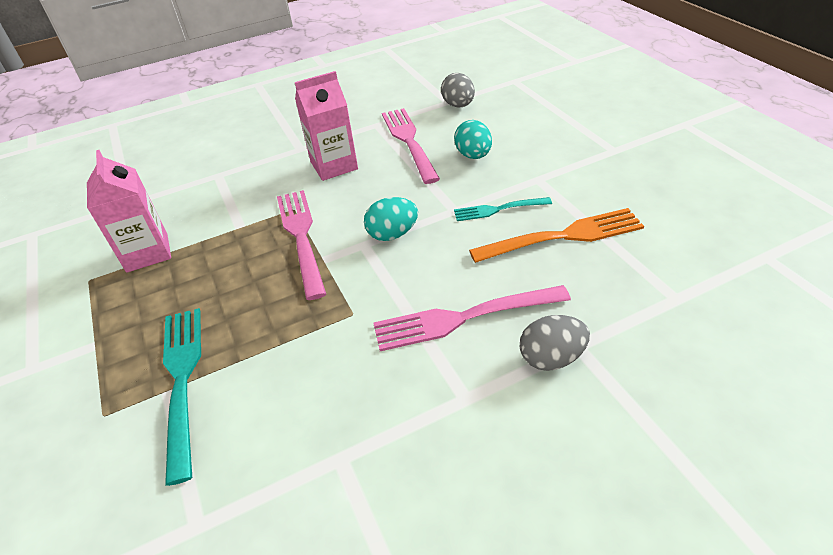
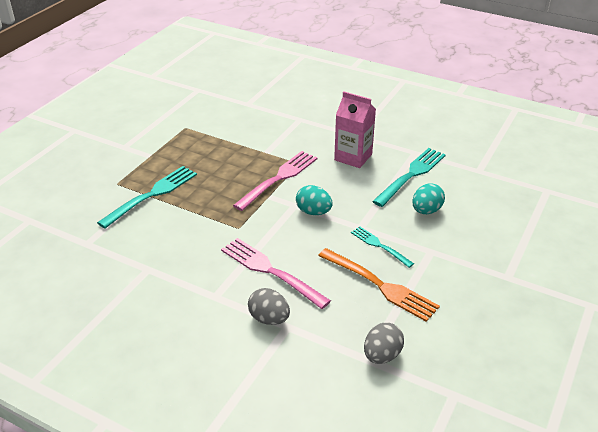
camera: 50 degrees right, 5 degrees down
pink carton [87,150,171,273] -> none
pink fork [382,108,440,184] -> turquoise fork [372,148,445,207]
grey egg [441,73,475,107] -> grey egg moved to [364,322,404,364]

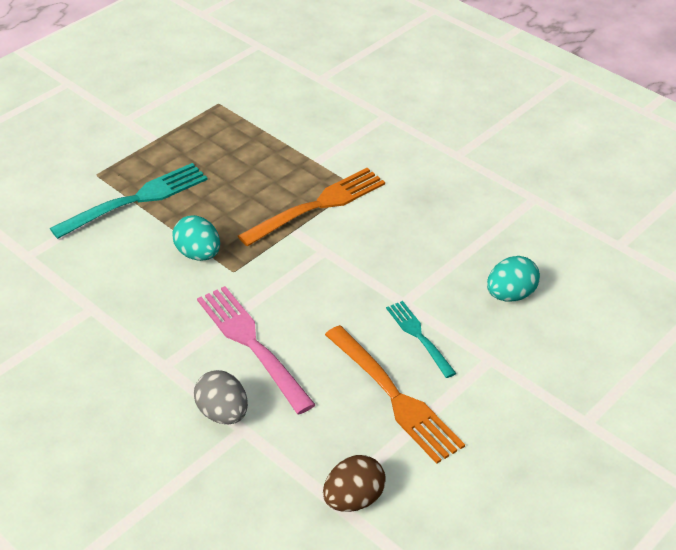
camera: 15 degrees right, 5 degrees up
pink fork [233,151,317,211] -> orange fork [238,168,385,246]
turquoise egg [296,185,332,215] -> turquoise egg moved to [172,215,220,261]
pink carton [334,92,376,168] -> none
grey egg [364,322,404,364] -> brown egg [323,455,386,512]
turquoise fork [372,148,445,207] -> none

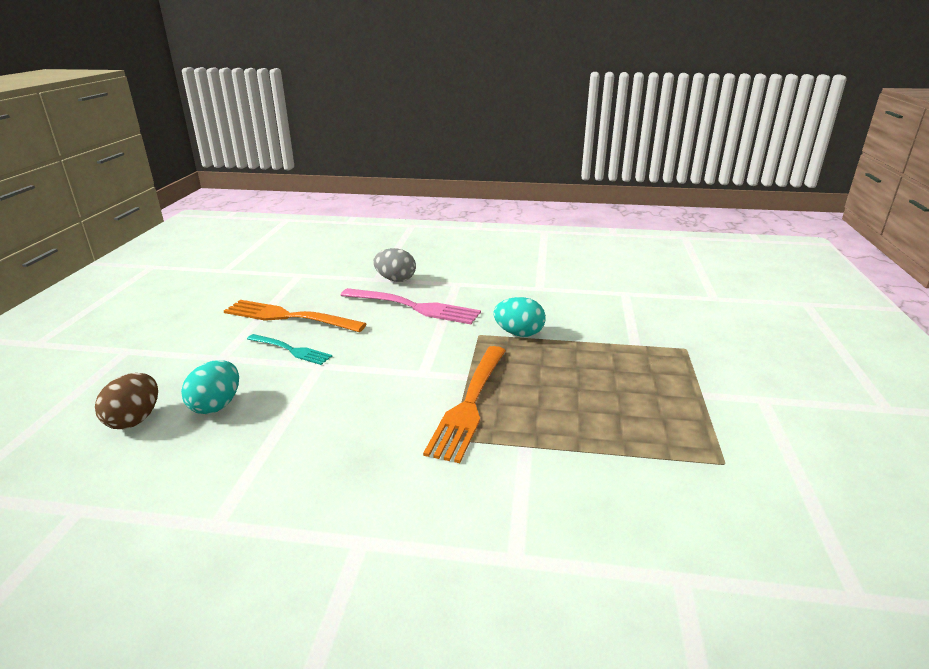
camera: 145 degrees right, 15 degrees down
turquoise fork [50,163,208,239] -> none
brown egg [323,455,386,512] -> brown egg moved to [95,373,158,429]

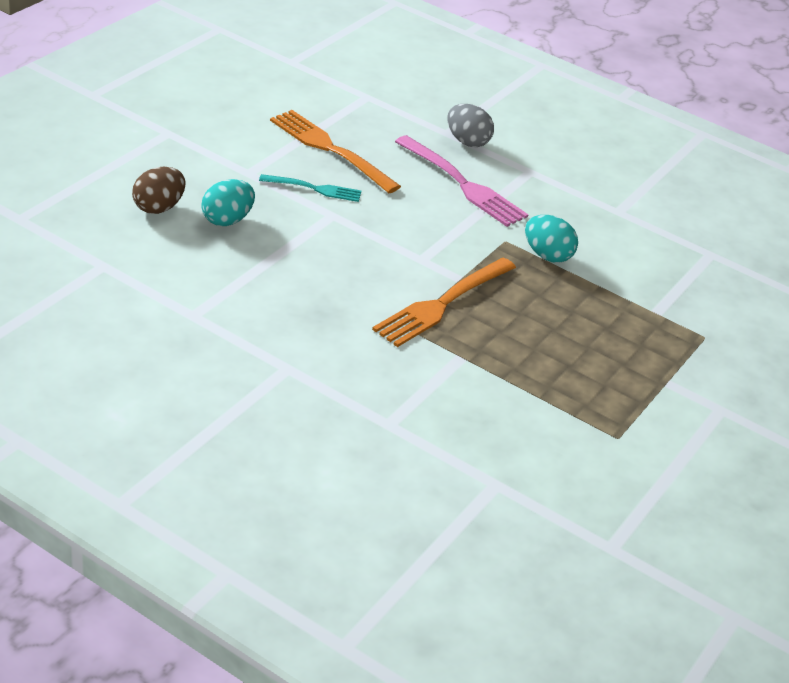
camera: 20 degrees right, 10 degrees up
turquoise fork [247,334,333,365] -> turquoise fork turned 45 degrees counterclockwise [259,174,361,202]

